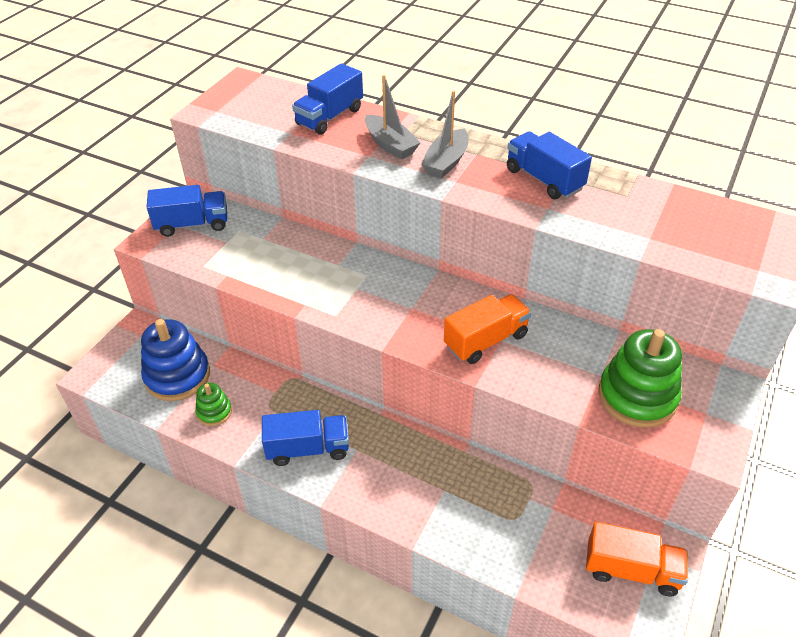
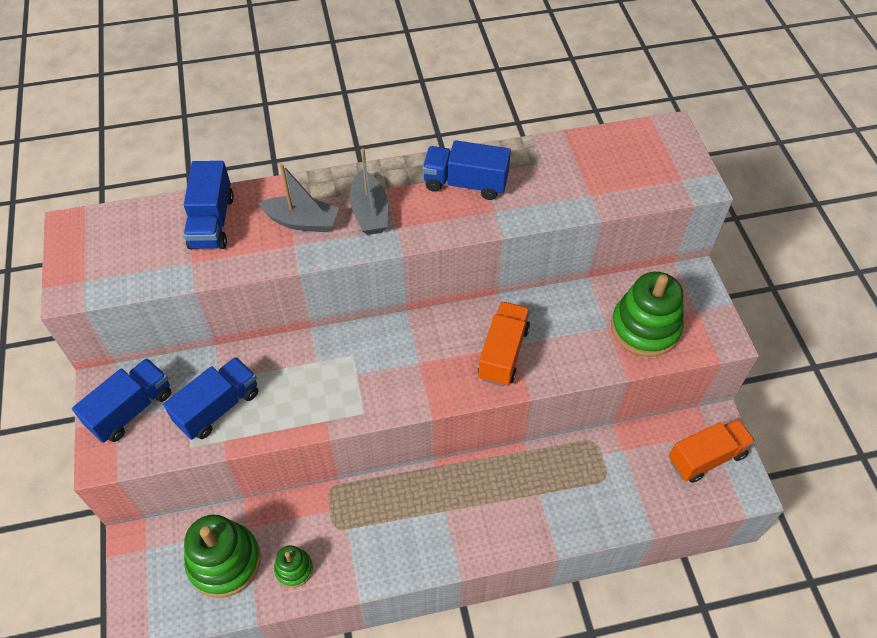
camera: 40 degrees left, 10 degrees up
blue stacking toy [141,319,210,401] -> green stacking toy [184,515,261,598]
blue truck [262,410,349,466] -> blue truck moved to [163,357,258,440]

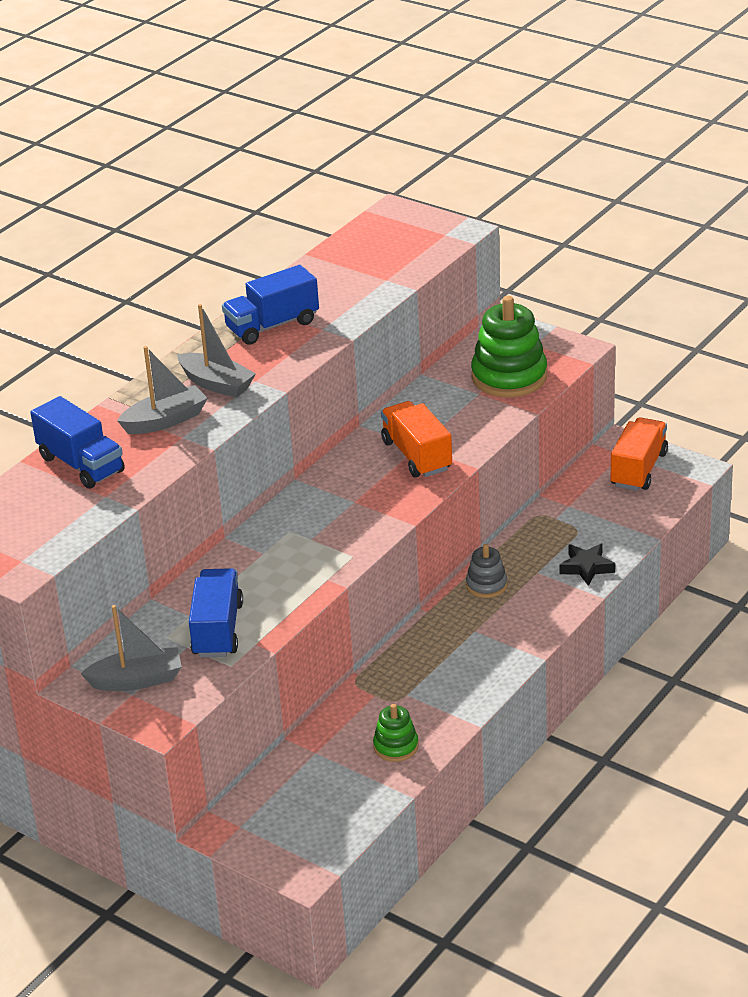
camera: 40 degrees left, 20 degrees down
blue truck [72,358,171,443] -> grey boat [80,605,182,691]
green stacking toy [184,515,261,598] -> none
none -> grey stacking toy [466,544,508,598]
none -> black star [559,544,615,586]

